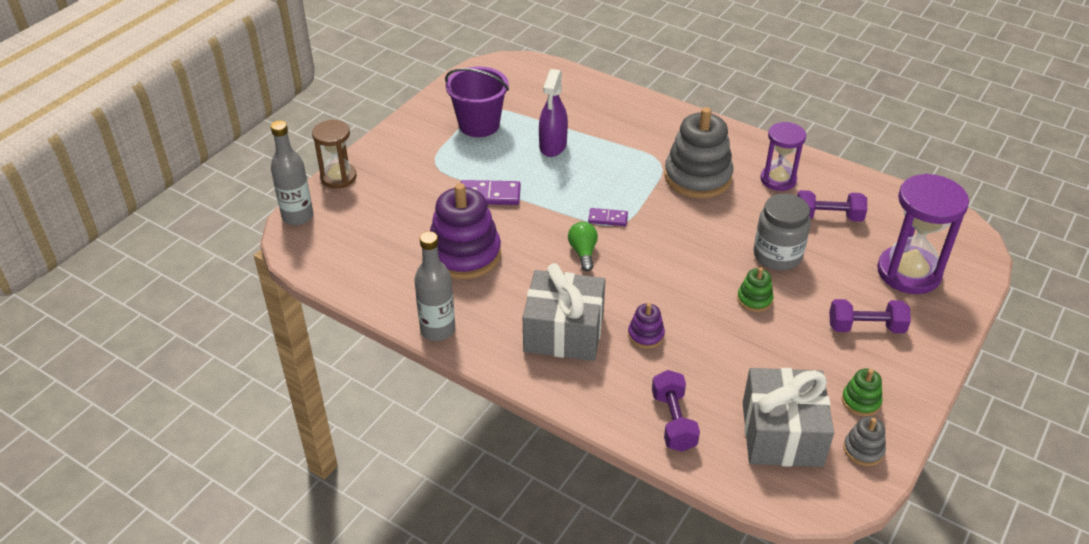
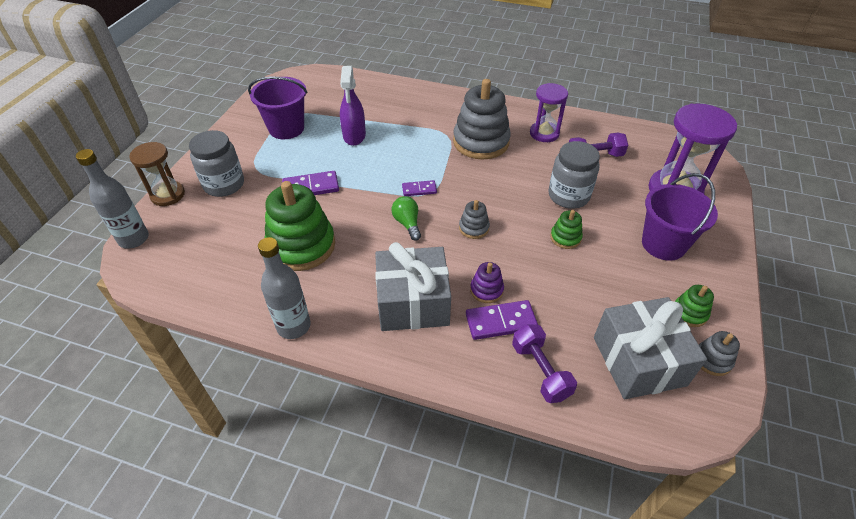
camera: 15 degrees left, 5 degrees up
purple stacking toy [430,183,501,279] -> green stacking toy [265,181,335,271]
purple dumbbell [829,299,911,333] -> purple bucket [642,173,718,261]
none -> grey jar [189,130,244,197]
none -> grey stacking toy [459,200,490,239]
none -> purple domino [466,300,538,340]

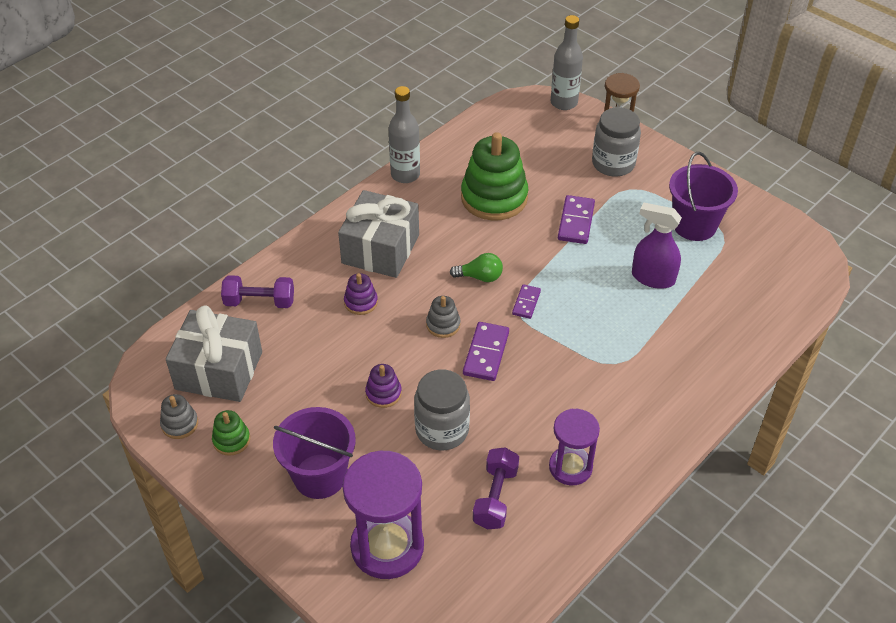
camera: 115 degrees right, 0 degrees up
grey stacking toy [453,79,511,160] -> none
purple domino [466,300,538,340] -> purple domino moved to [463,322,509,381]
green stacking toy [550,210,583,249] -> purple stacking toy [365,364,402,408]

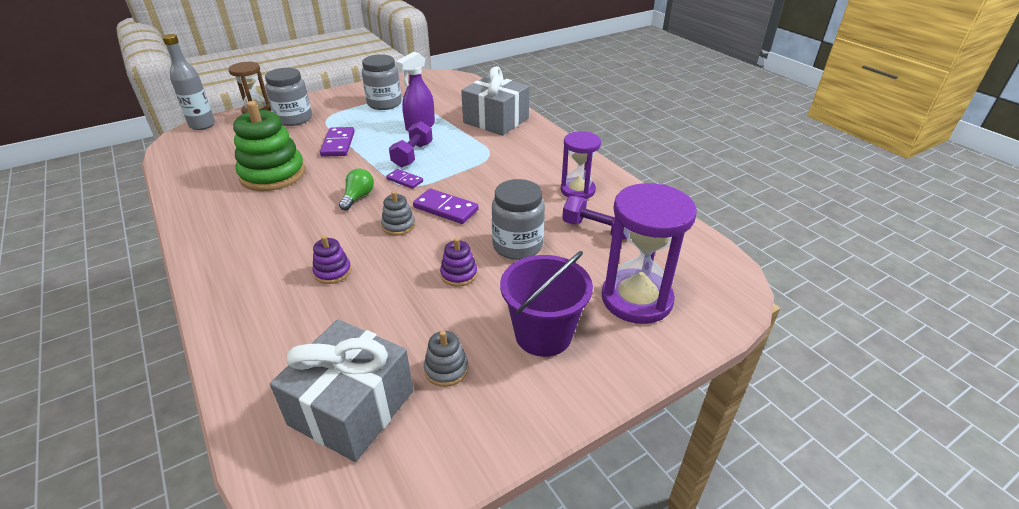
camera: 75 degrees left, 10 degrees down
grey stacking toy [160,394,198,439] -> grey stacking toy moved to [424,331,469,387]
green stacking toy [212,410,250,456] -> none
purple dumbbell [221,275,294,308] -> purple dumbbell moved to [389,121,433,167]
grey gift [338,190,419,278] -> grey gift moved to [461,66,529,135]
grey bottle [388,86,420,183] -> none
purple domino [558,195,595,244] -> purple domino turned 60 degrees clockwise [320,127,355,157]
purple bucket [669,152,738,241] -> grey jar [362,54,402,110]

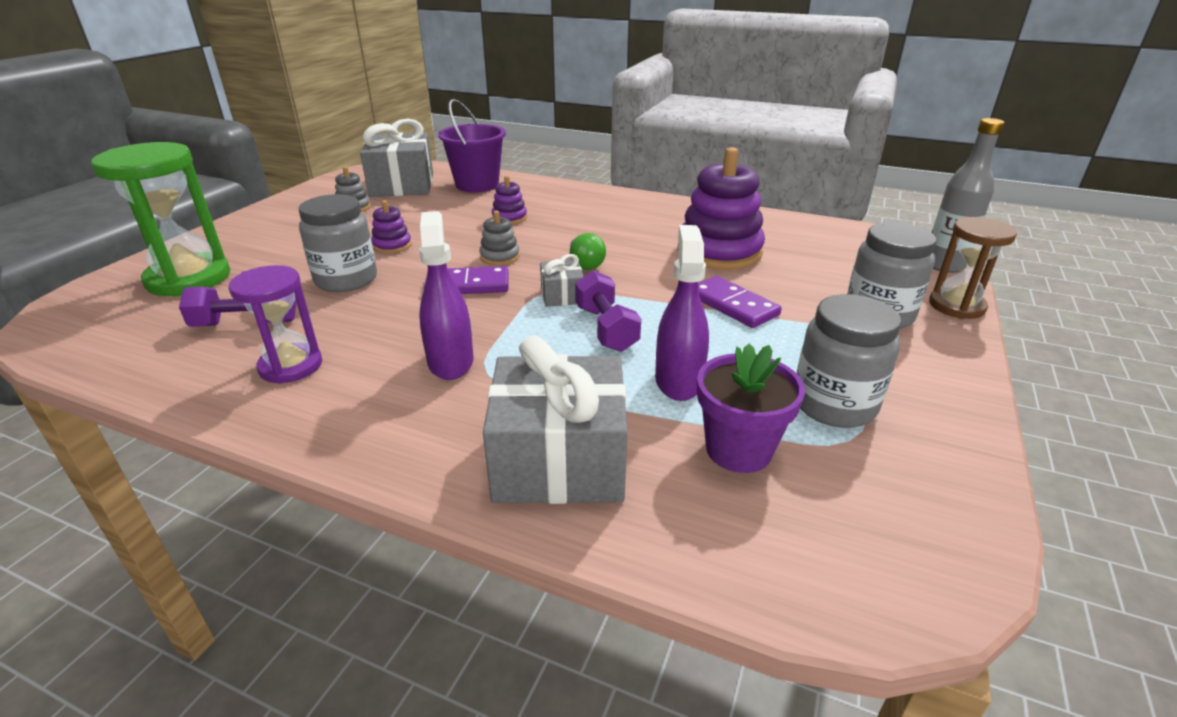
camera: 145 degrees right, 5 degrees down
green stacking toy [233,101,305,191] -> purple stacking toy [678,147,765,270]
purple domino [386,169,423,189] -> grey gift [540,254,584,307]
purple bucket [500,251,593,357] -> purple bucket moved to [438,99,506,192]
purple hourglass [601,183,697,324] -> green hourglass [91,142,230,297]
none -> purple spray bottle [419,211,474,380]
none -> purple flower pot [697,343,805,473]

